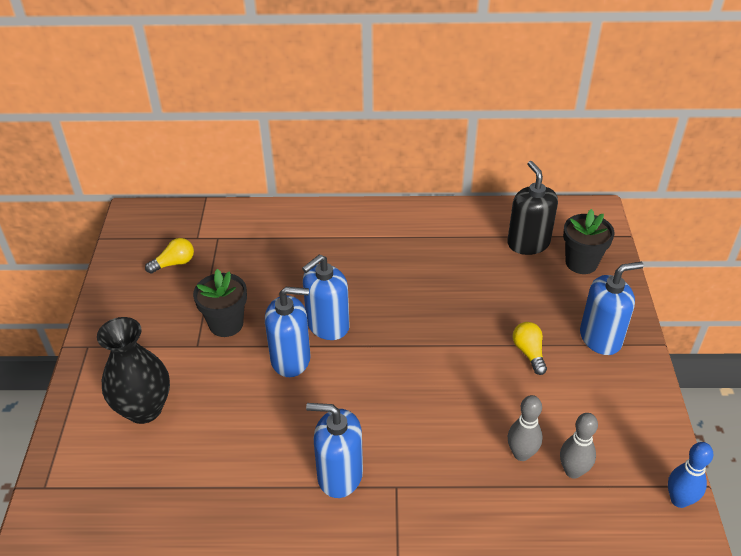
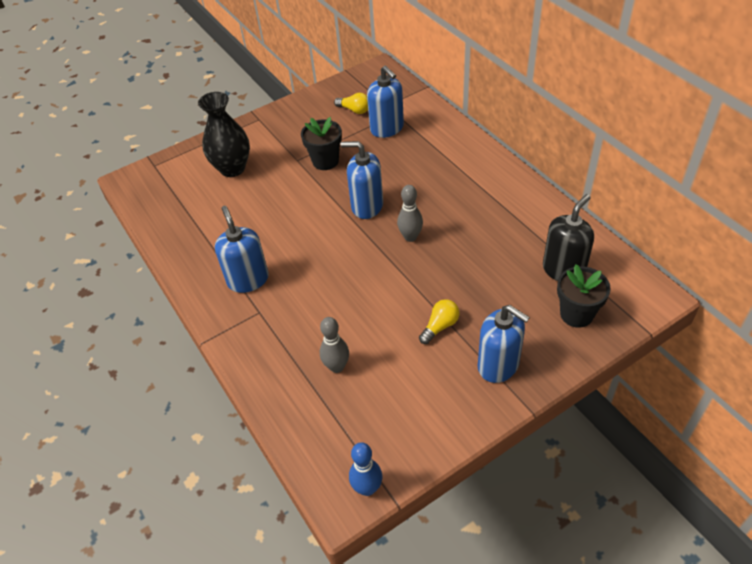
camera: 60 degrees right, 5 degrees up
blue soap dispenser [265,287,311,377] -> blue soap dispenser moved to [367,65,404,138]
grey bowling pin [560,413,598,479] -> grey bowling pin moved to [397,185,423,242]

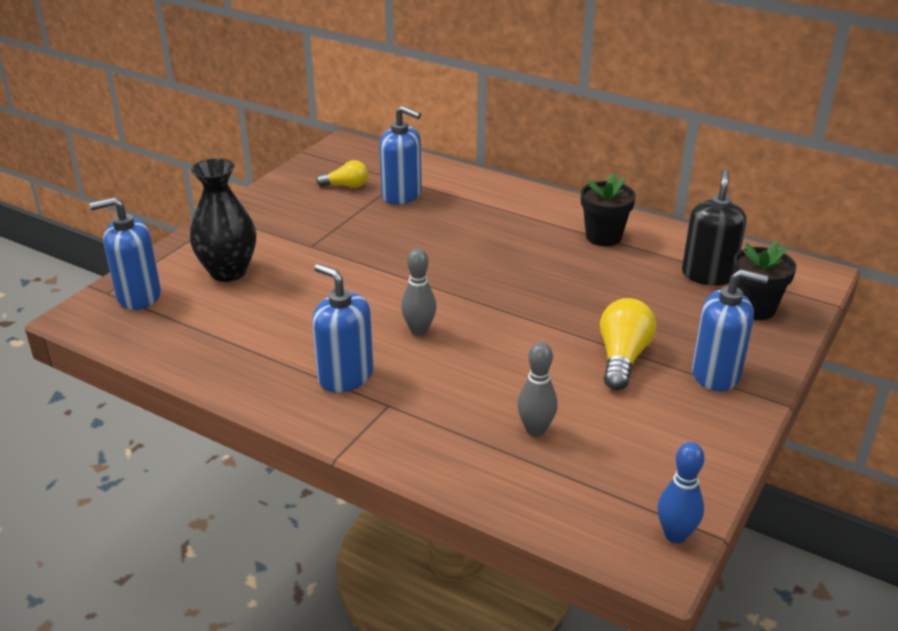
camera: 30 degrees left, 15 degrees down
black flower pot [301,117,342,170] -> black flower pot moved to [581,173,636,246]
blue soap dispenser [341,141,383,219] -> blue soap dispenser moved to [89,197,161,310]
grey bowling pin [397,185,423,242] -> grey bowling pin moved to [401,248,436,336]
yellow light bulb [419,299,460,344] -> yellow light bulb [600,298,656,390], size x1.58

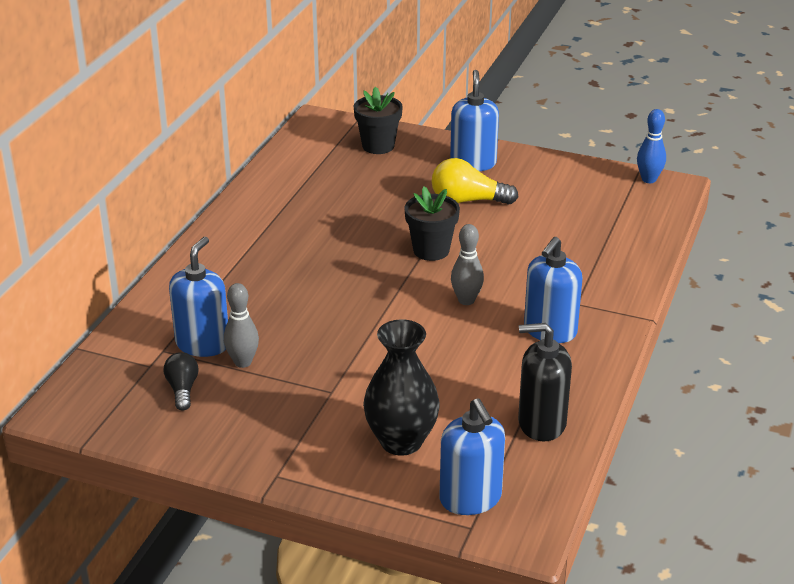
camera: 100 degrees left, 0 degrees up
yellow light bulb [316,160,368,188] -> black light bulb [164,352,199,411]
grey bowling pin [517,342,558,437] -> grey bowling pin moved to [224,283,259,368]
black flower pot [581,173,636,246] -> black flower pot moved to [405,186,460,261]
black soap dispenser [682,169,746,286] -> black soap dispenser moved to [518,323,572,441]

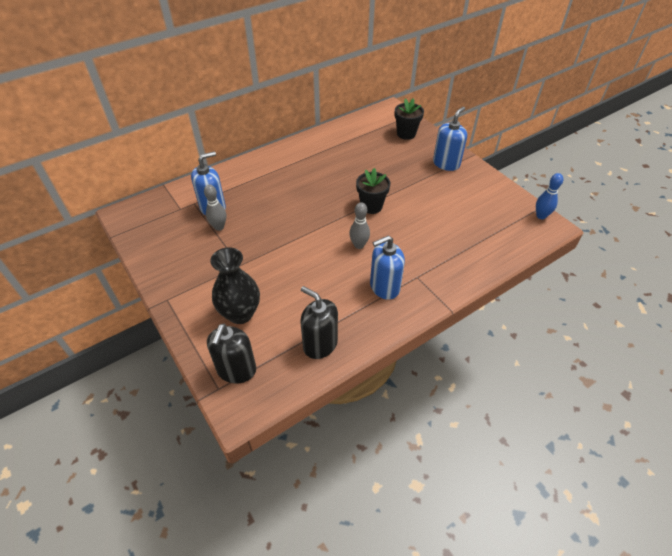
camera: 35 degrees right, 15 degrees up
black light bulb [164,352,199,411] -> none
yellow light bulb [432,158,518,205] -> none
blue soap dispenser [440,398,505,515] -> black soap dispenser [207,324,256,384]

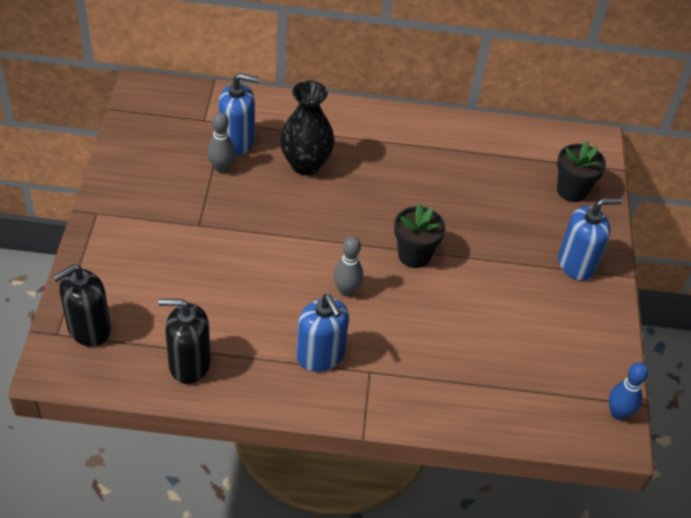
camera: 35 degrees right, 0 degrees up
black vase [210,247,260,324] -> black vase moved to [280,81,335,175]
black soap dispenser [300,286,338,359] -> black soap dispenser turned 75 degrees counterclockwise [158,299,211,384]
blue soap dispenser [370,236,405,300] -> blue soap dispenser turned 135 degrees counterclockwise [297,294,349,372]

